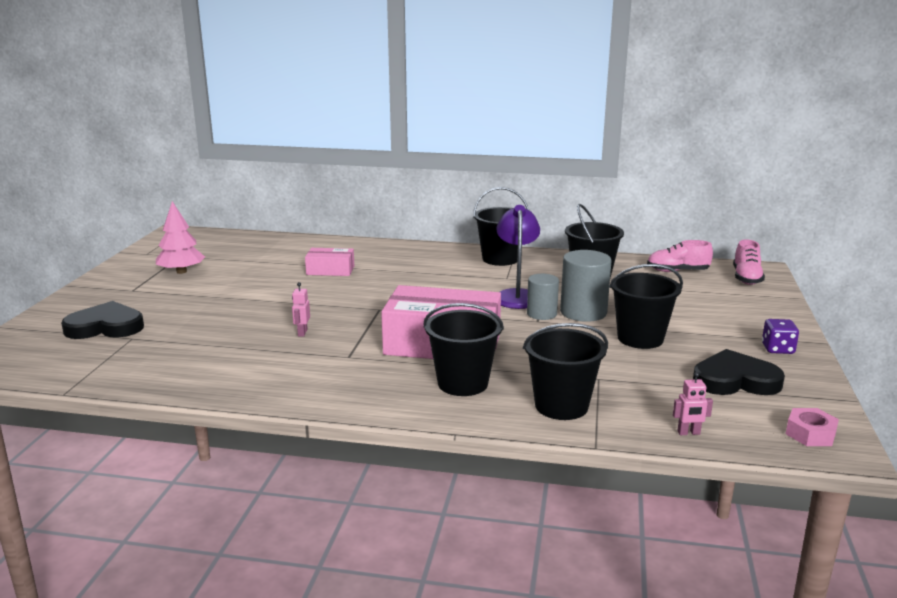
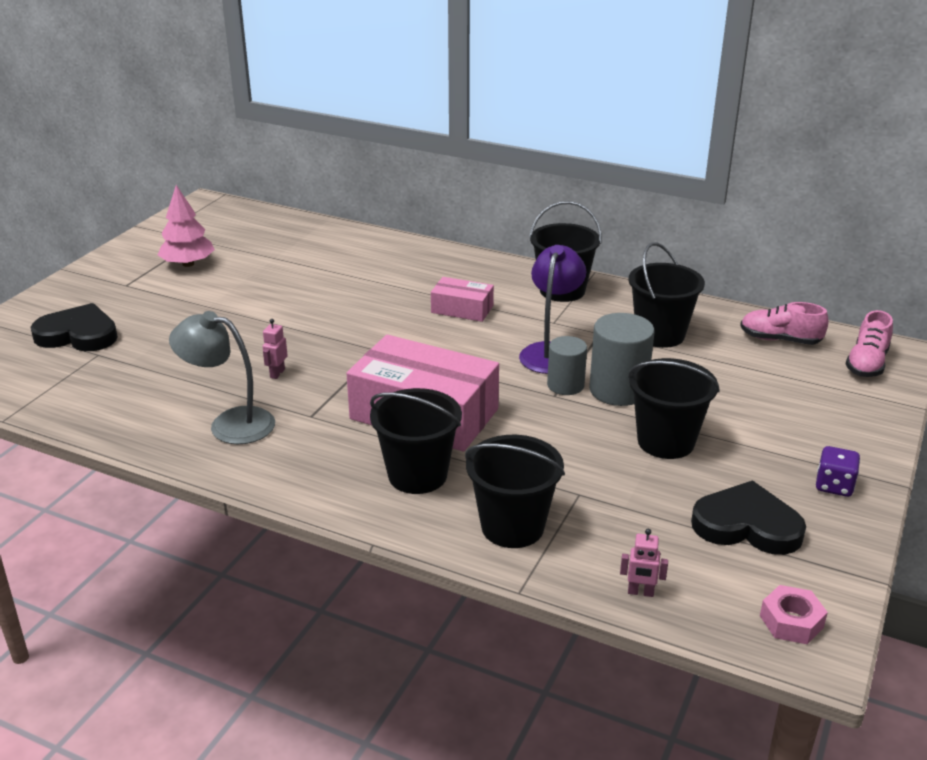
camera: 15 degrees right, 10 degrees up
pink box [305,248,354,276] -> pink box moved to [431,277,494,322]
none -> grey lamp [169,311,275,444]

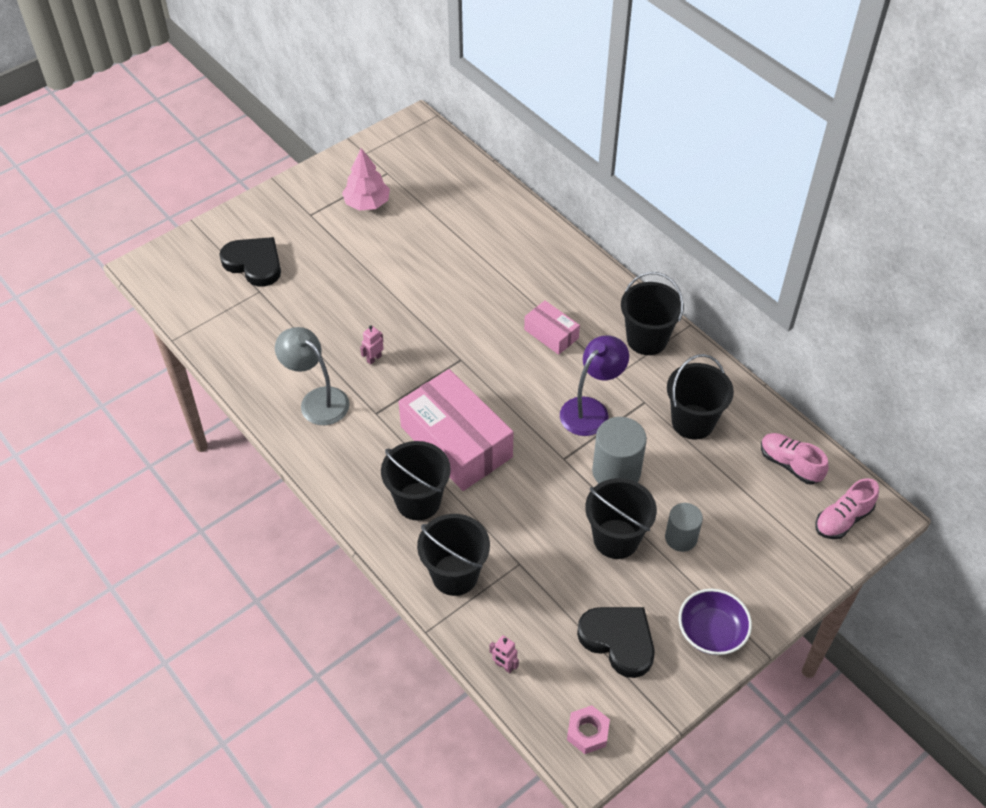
camera: 25 degrees right, 20 degrees up
grey cylinder [547,336,587,395] -> grey cylinder moved to [665,503,703,552]
purple dice [816,446,860,497] -> purple bowl [678,589,752,655]

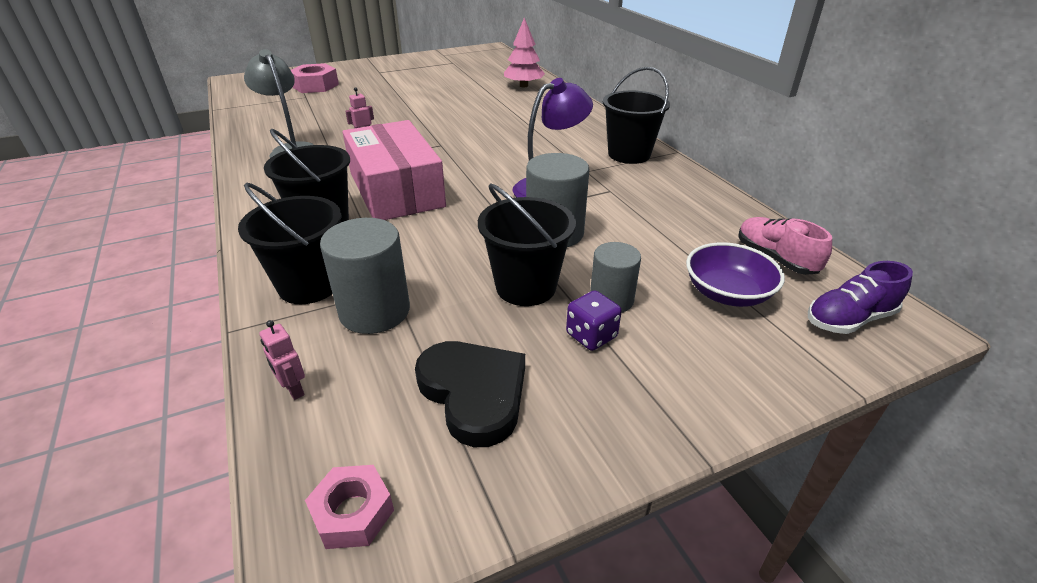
camera: 15 degrees right, 15 degrees down
black heart [219,237,281,287] -> pink nut [291,63,339,93]
pink tree [342,148,390,211] -> pink tree moved to [504,18,545,87]
pink box [524,301,580,355] -> none
black bucket [667,354,734,440] -> none
purple bowl [678,589,752,655] -> purple bowl moved to [686,242,785,307]
pink shoe [815,478,879,539] -> purple shoe [808,261,913,334]
none -> grey cylinder [320,218,410,334]
none -> purple dice [566,290,622,351]

